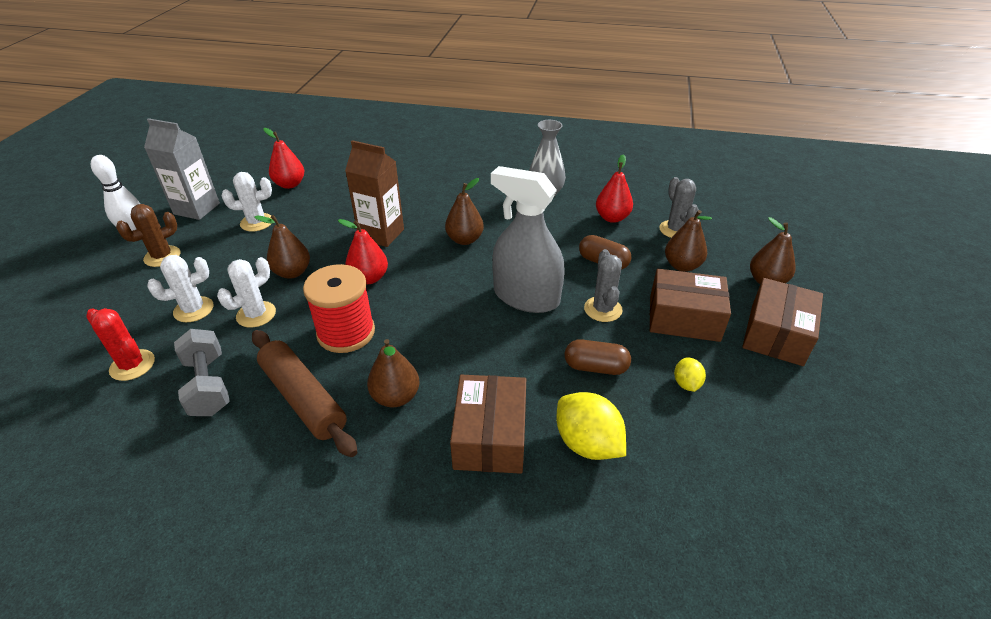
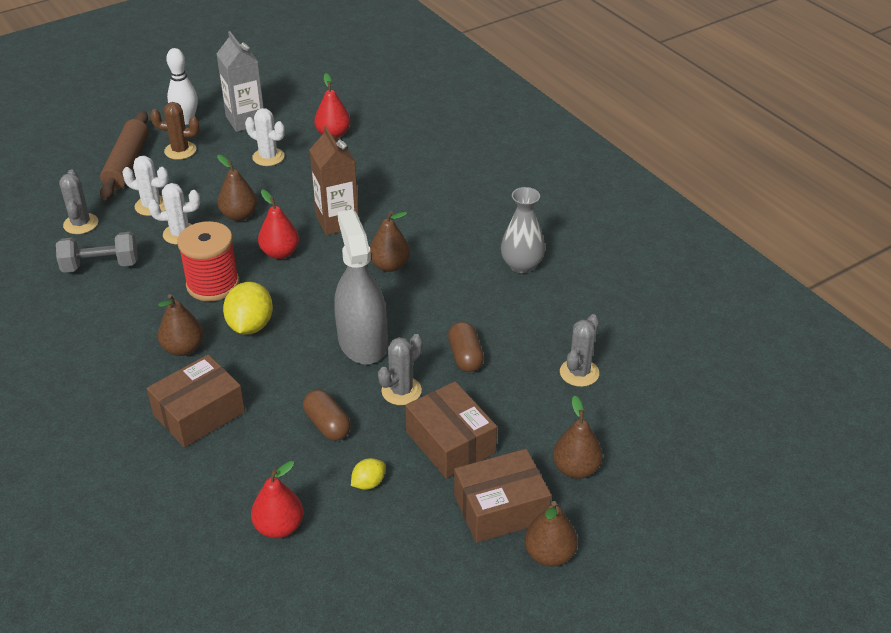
camera: 45 degrees right, 0 degrees up
red cactus [86,308,155,381] -> grey cactus [59,169,98,234]
grey dumbbell [174,329,230,416] -> grey dumbbell turned 60 degrees clockwise [56,232,138,273]
brown rolling pin [252,330,357,457] -> brown rolling pin moved to [100,111,149,200]
yellow lemon [557,392,626,460] -> yellow lemon moved to [223,282,273,334]
red pear [596,154,633,223] -> red pear moved to [251,461,303,538]
brown pear [665,210,712,272] -> brown pear moved to [524,501,578,567]

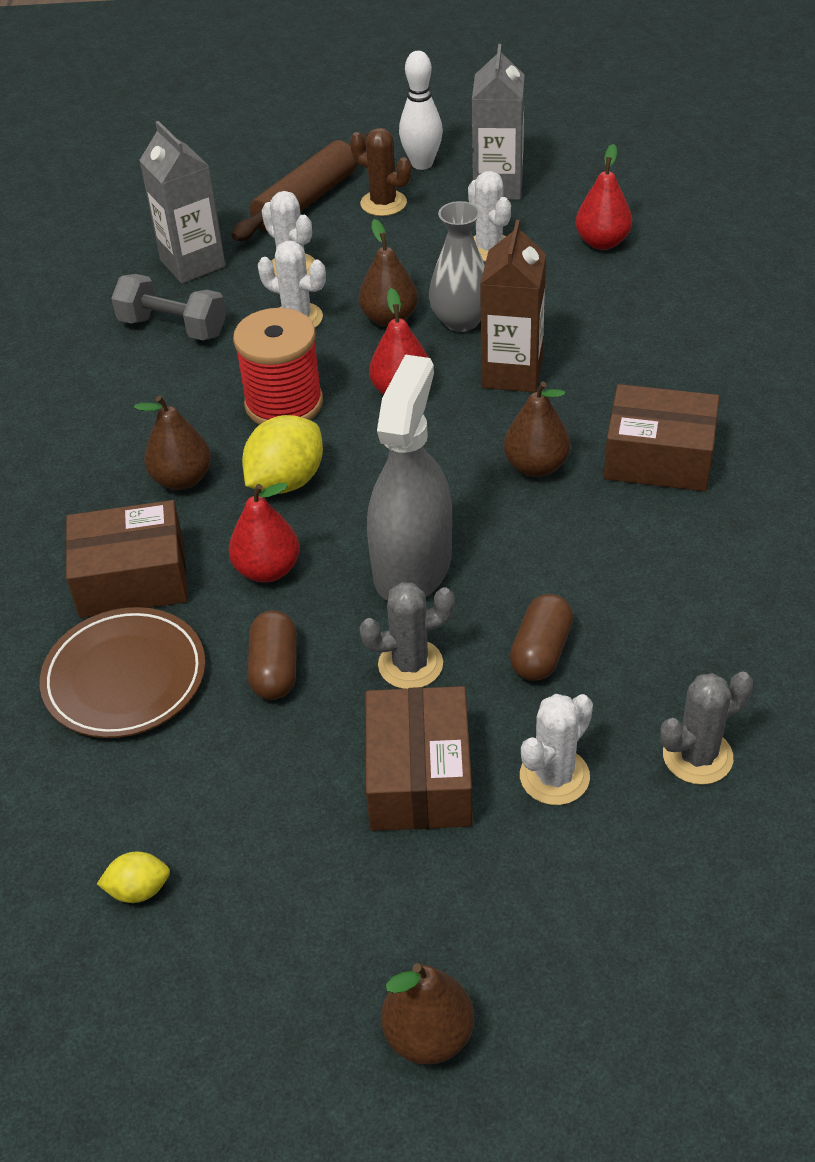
camera: 35 degrees right, 5 degrees up
grey cactus [59,169,98,234] -> grey carton [139,121,226,283]
red pear [251,461,303,538] -> red pear moved to [229,483,300,583]
yellow lemon [351,458,385,490] -> yellow lemon moved to [97,852,170,903]
brown box [454,449,551,543] -> brown box moved to [604,384,719,491]
grey vase [501,187,545,273] -> grey vase moved to [429,201,485,332]
brown pear [553,396,603,479] -> none
none -> brown plate [40,607,205,738]
none -> white cactus [520,694,593,805]

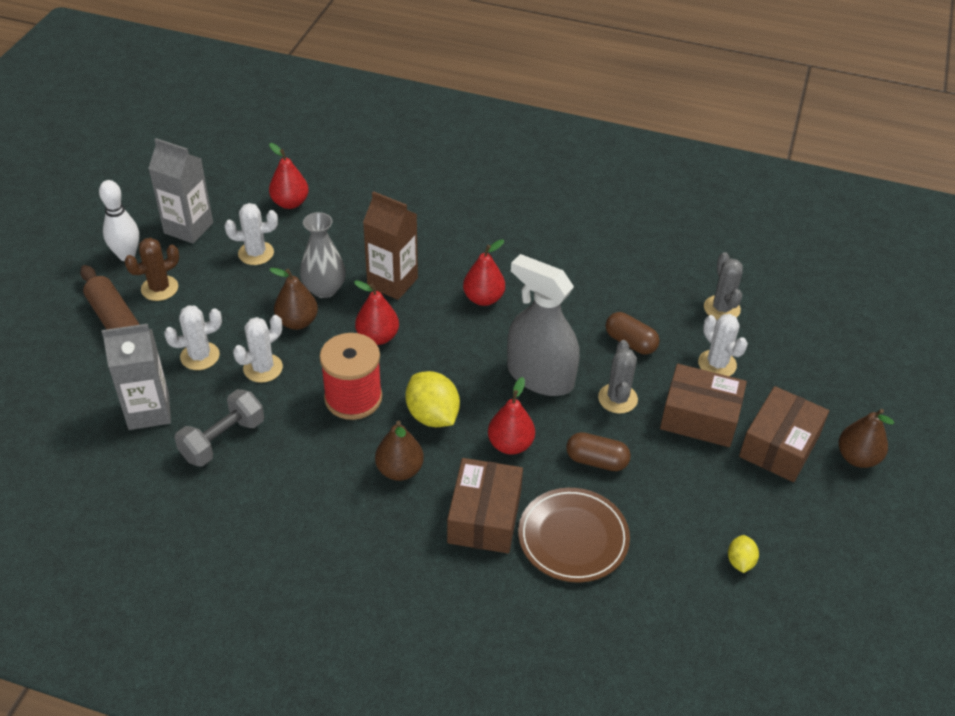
camera: 75 degrees left, 0 degrees up
brown pear [504,382,570,477] -> red pear [463,239,505,306]
brown box [604,384,719,491] -> brown box moved to [739,386,829,482]

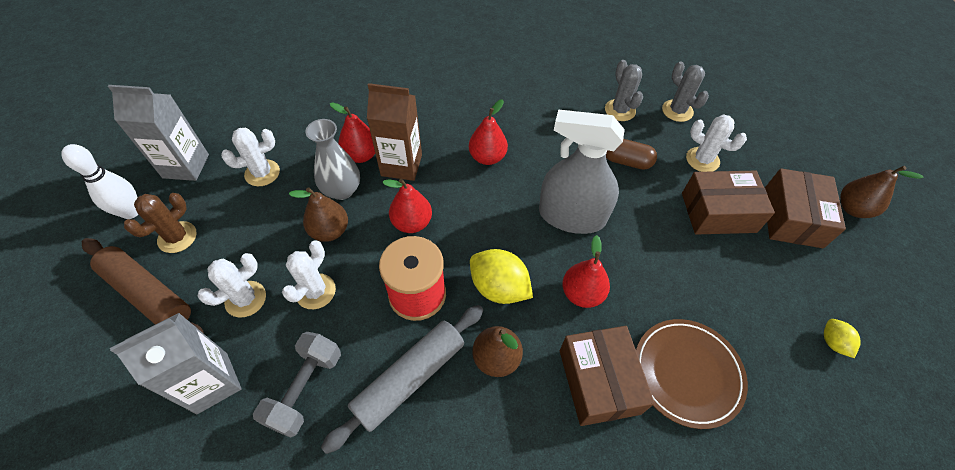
camera: 20 degrees left, 10 degrees up
red pear [269,143,309,209] -> red pear moved to [330,102,375,163]
brown capsule [566,432,631,471] -> none
grey cactus [598,340,638,413] -> grey cactus moved to [605,60,643,121]
none -> grey rolling pin [321,305,483,454]

